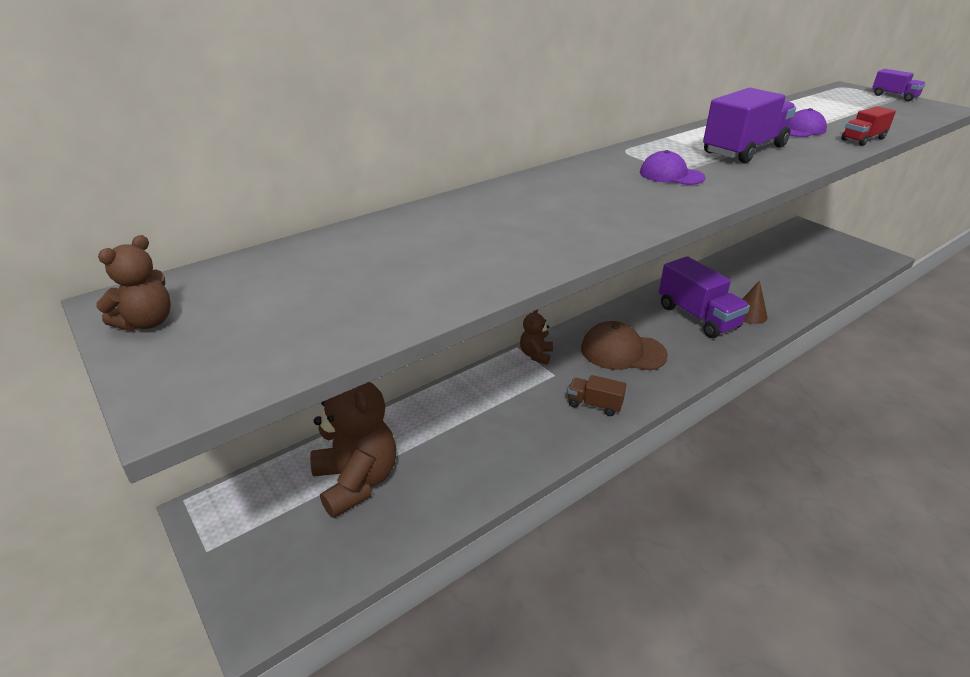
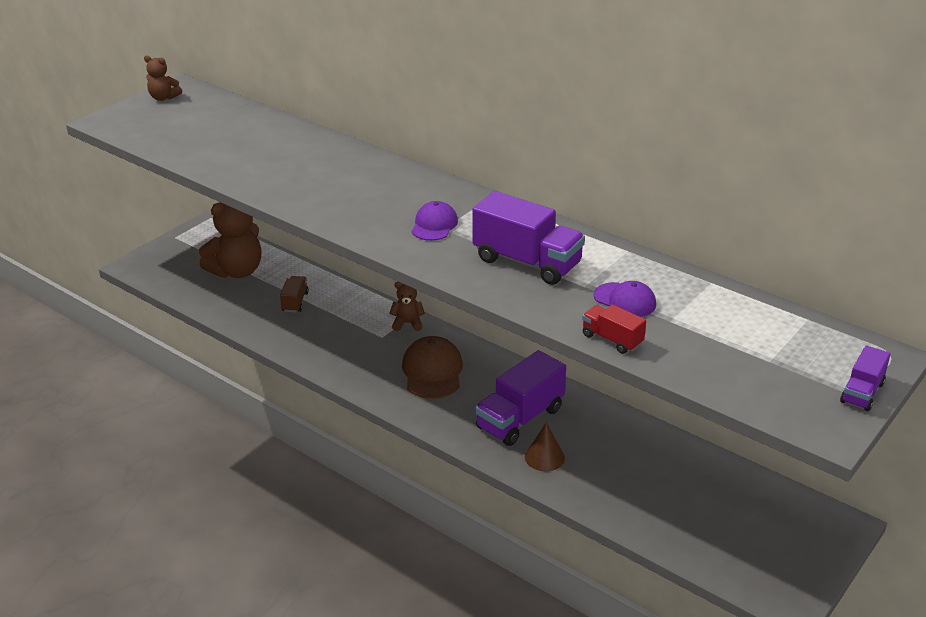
camera: 75 degrees right, 0 degrees up
brown truck [568,375,626,416] -> brown truck moved to [280,276,309,312]

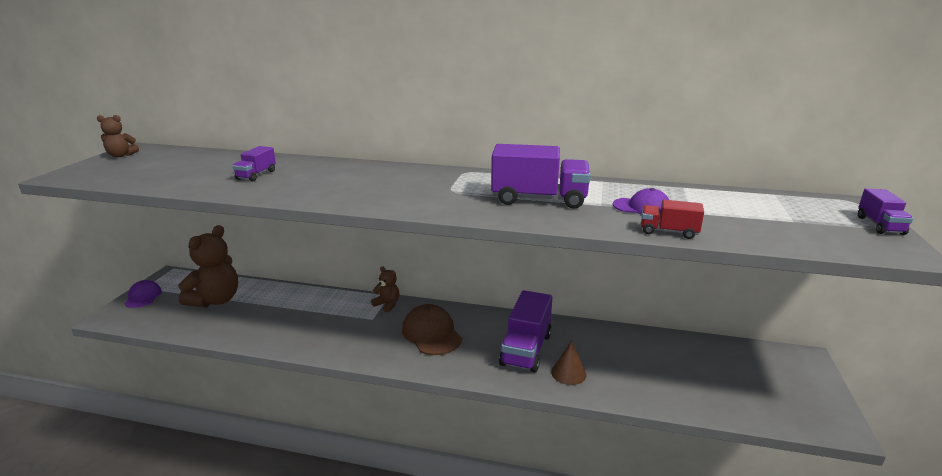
camera: 25 degrees left, 10 degrees down
brown truck [280,276,309,312] -> none
brown teddy bear [389,282,425,331] -> brown teddy bear turned 60 degrees clockwise [371,266,399,312]
purple cap [412,201,458,241] -> purple cap moved to [125,280,162,308]
none -> purple truck [233,146,276,181]

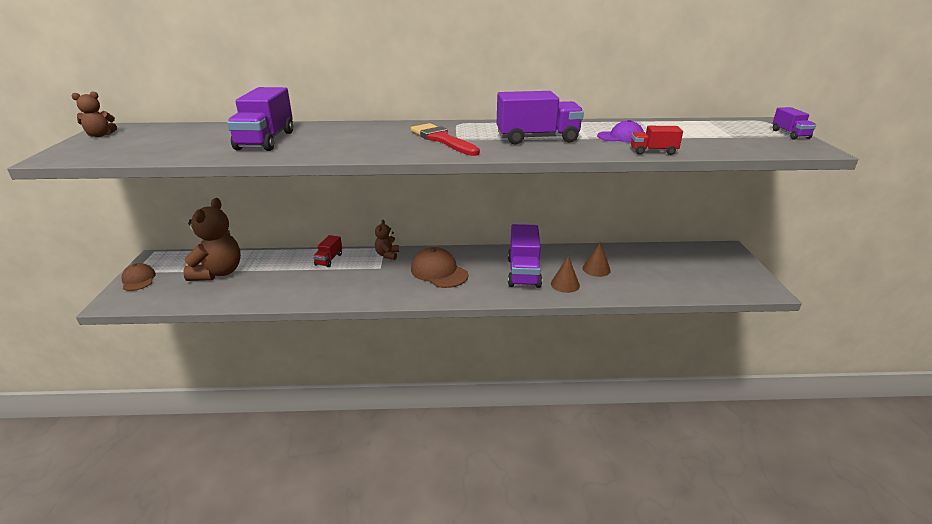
camera: 15 degrees left, 5 degrees up
purple cap [125,280,162,308] -> brown cap [121,263,156,291]
purple truck [233,146,276,181] -> purple truck [227,87,293,151], size x1.92
brown teddy bear [371,266,399,312] -> brown teddy bear turned 105 degrees counterclockwise [375,220,399,260]
none -> red truck [313,235,342,267]
none -> red brush [411,123,480,156]
none -> brown cone [582,241,611,277]

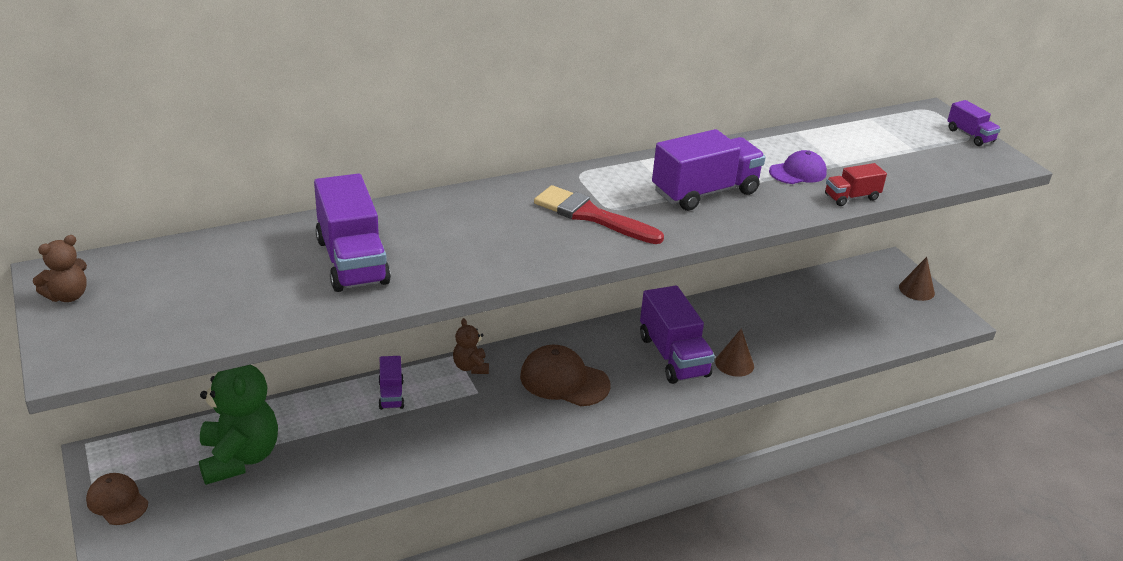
camera: 25 degrees left, 5 degrees up
brown teddy bear [183,198,241,281] -> green teddy bear [199,365,278,485]
red truck [313,235,342,267] -> purple truck [378,356,404,410]
brown cone [582,241,611,277] -> brown cone moved to [899,257,935,301]

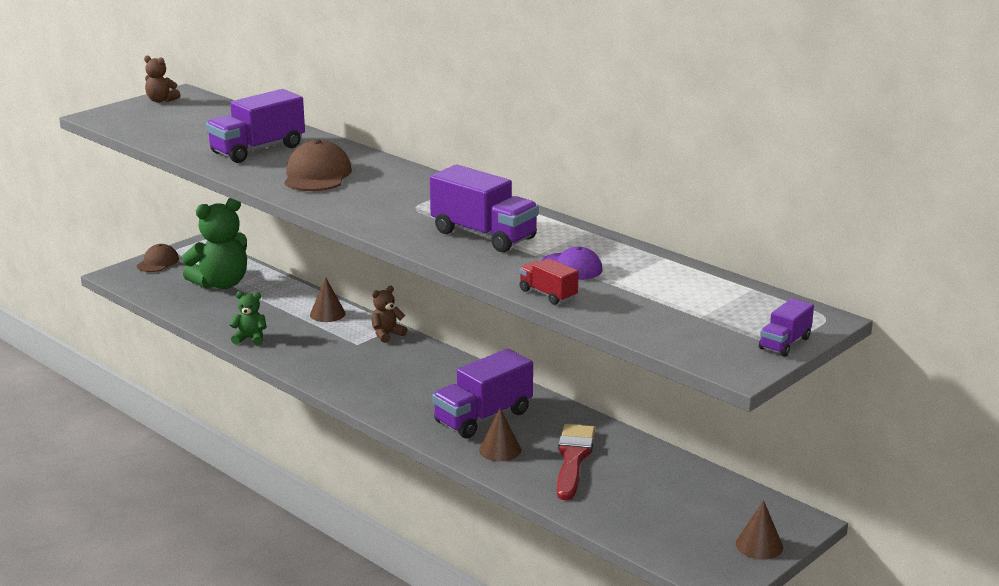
camera: 70 degrees right, 10 degrees down
purple truck [378,356,404,410] -> brown cone [310,277,346,322]
brown cap [520,345,610,406] -> brown cap moved to [284,139,352,191]
red brush [534,185,664,244] -> red brush moved to [557,424,595,500]
none -> green teddy bear [230,291,267,346]

